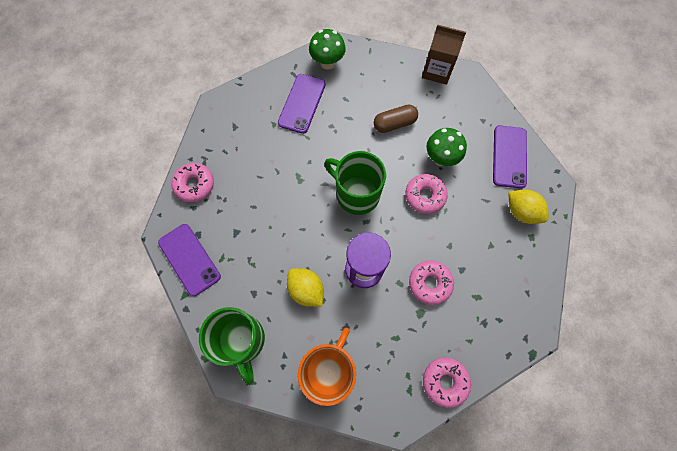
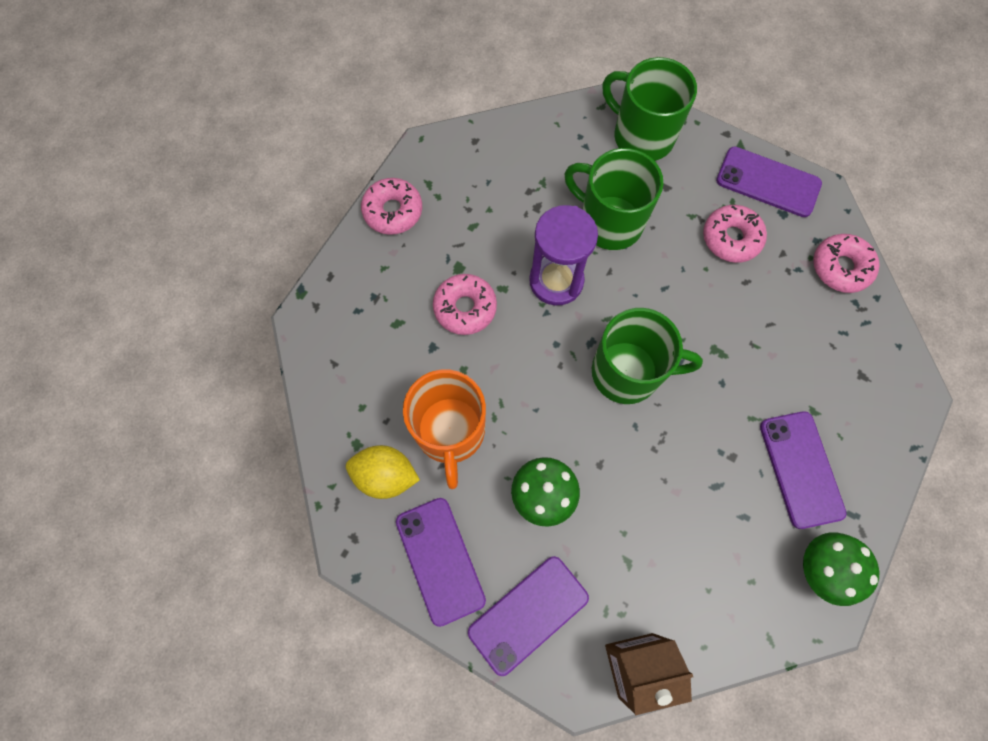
camera: 150 degrees right, 0 degrees up
yellow lemon [287,268,324,307] -> green mug [564,148,663,250]
orange mug [298,328,356,406] -> orange mug moved to [403,369,486,489]
brown capsule [374,104,418,133] -> none
pink donut [405,174,448,214] -> pink donut moved to [703,205,767,263]
none -> purple phone [468,556,589,676]

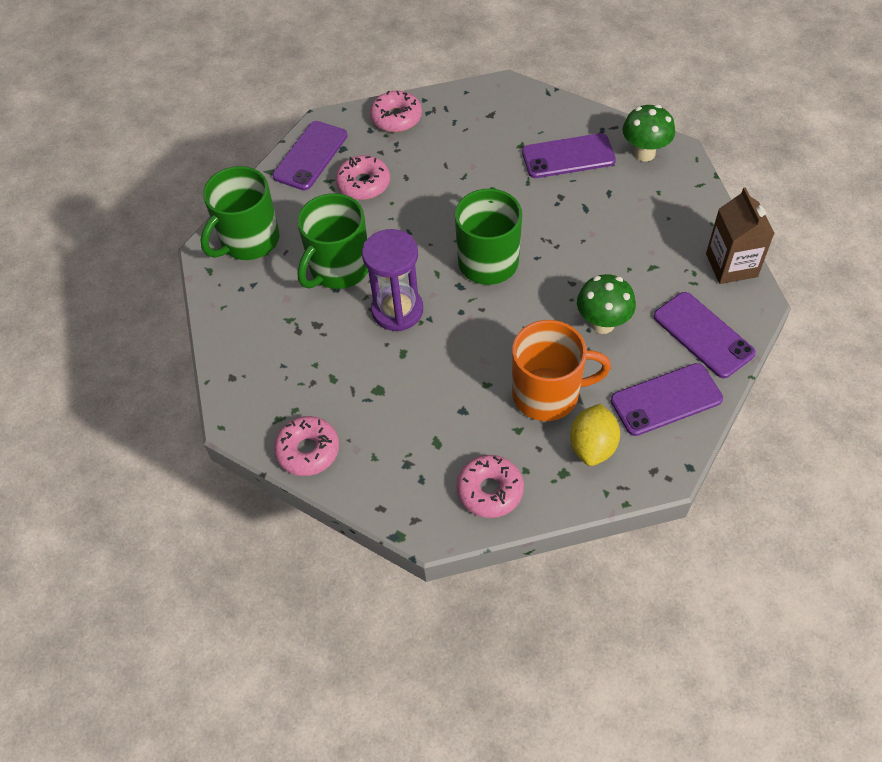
camera: 85 degrees left, 15 degrees down
pink donut [433,274,497,335] -> pink donut moved to [456,455,524,518]

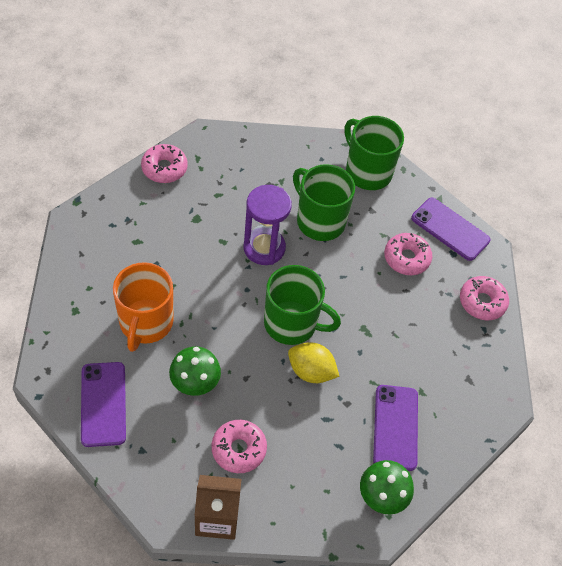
camera: 95 degrees right, 0 degrees up
pink donut [456,455,524,518] -> pink donut moved to [212,420,267,473]
yellow lemon [570,403,620,466] -> yellow lemon moved to [288,342,340,383]
purple phone [653,292,756,378] -> none

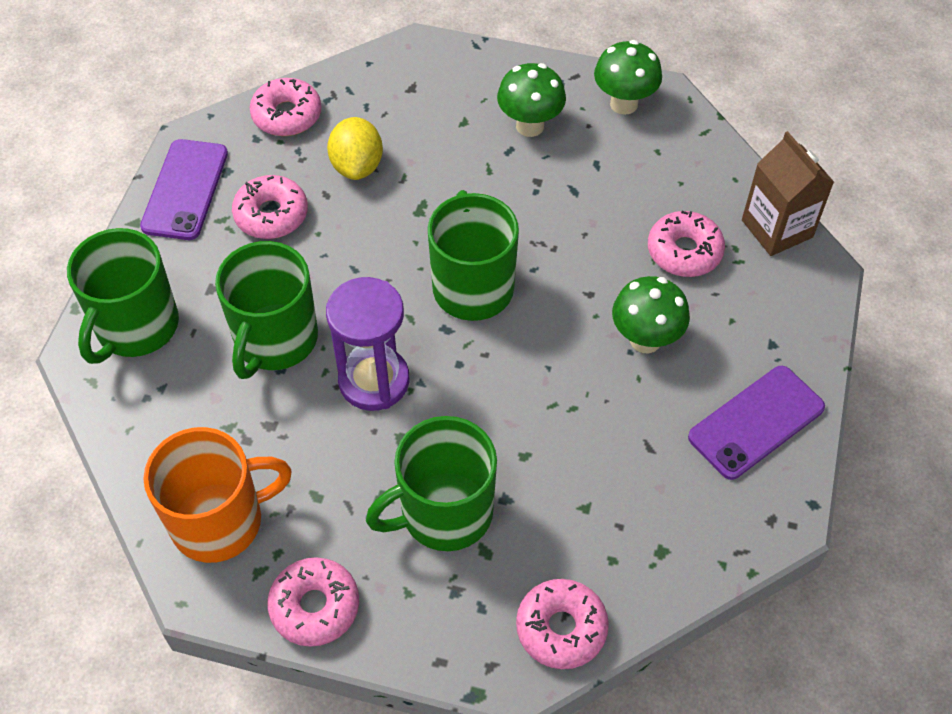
camera: 115 degrees left, 0 degrees up
orange mug [113,262,173,352] -> orange mug moved to [143,427,292,563]
yellow lemon [288,342,340,383] -> yellow lemon moved to [327,117,383,180]
purple phone [373,385,418,471] -> green mushroom [497,63,566,137]
none -> green mug [366,416,497,551]
none -> pink donut [516,579,609,669]

